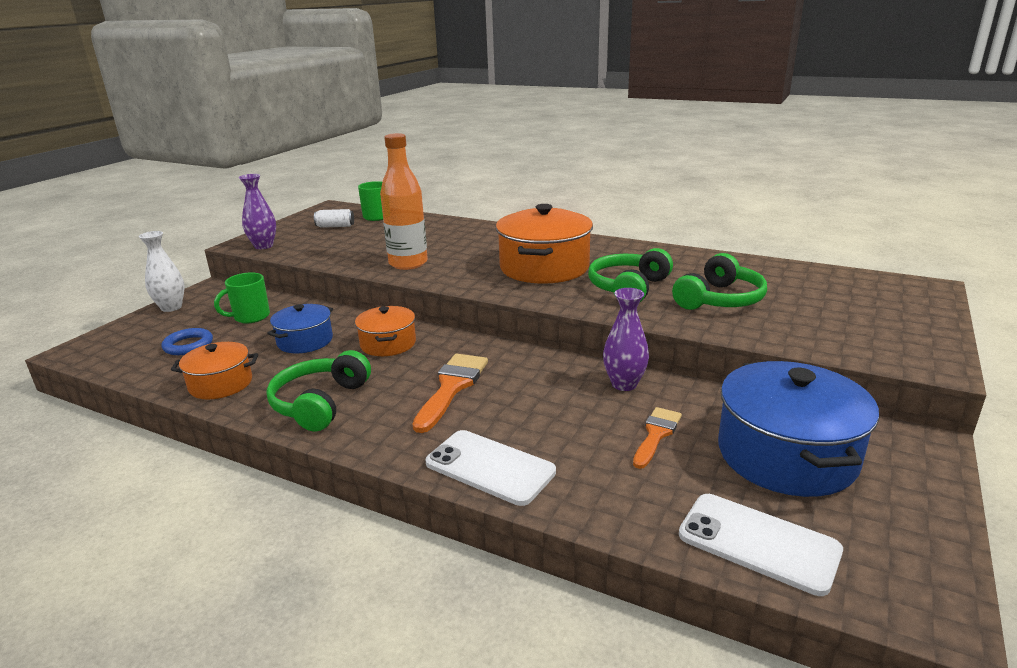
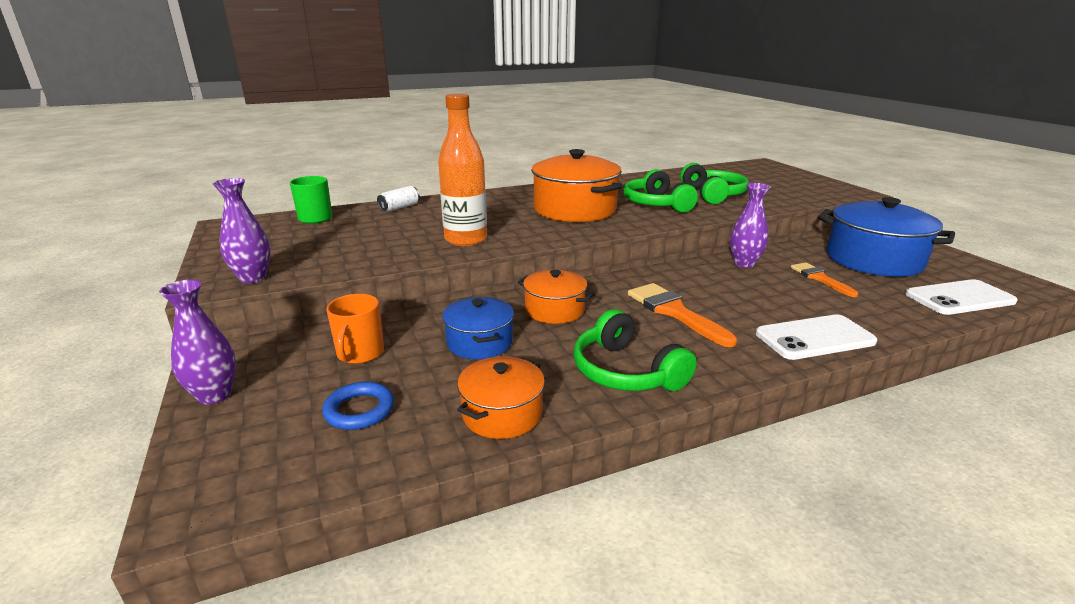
camera: 50 degrees left, 0 degrees up
white vase [139,231,185,312] -> purple vase [159,280,236,405]
green mug [214,272,270,324] -> orange mug [326,294,384,364]
white can [314,209,354,228] -> white can moved to [377,186,420,212]

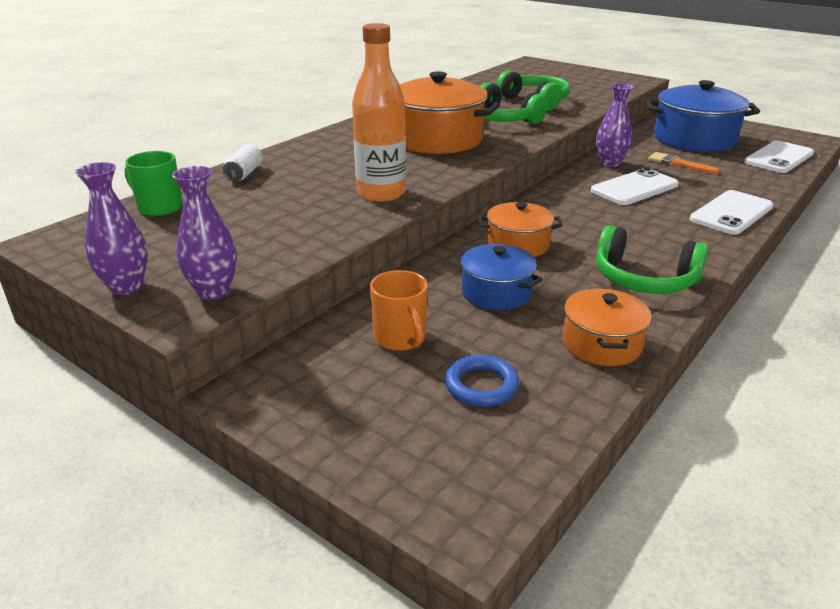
camera: 30 degrees left, 5 degrees up
purple vase [159,280,236,405] -> purple vase moved to [75,162,148,295]
orange brush [628,283,737,347] -> none
none -> white phone [591,168,679,205]

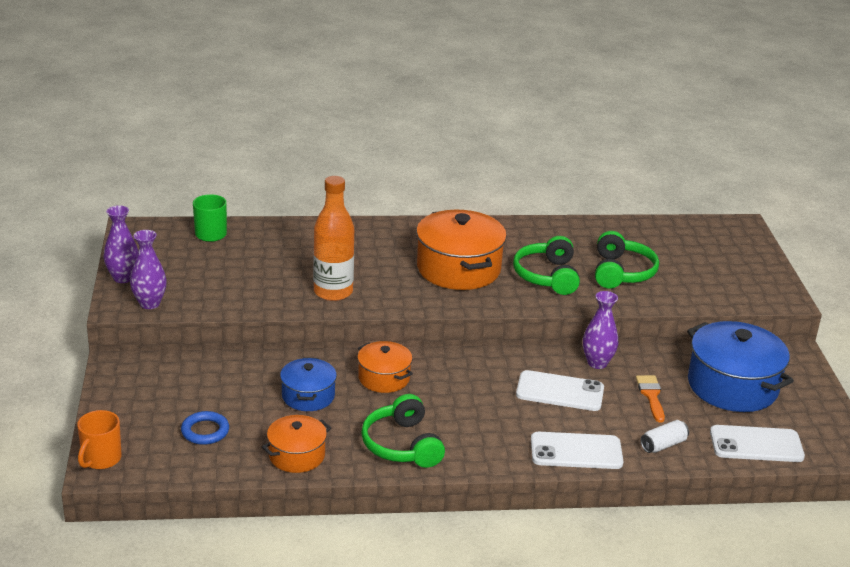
camera: 45 degrees right, 0 degrees up
white can [223,144,263,182] -> white can moved to [640,420,689,453]
orange mug [370,270,428,351] -> orange mug moved to [77,410,121,469]

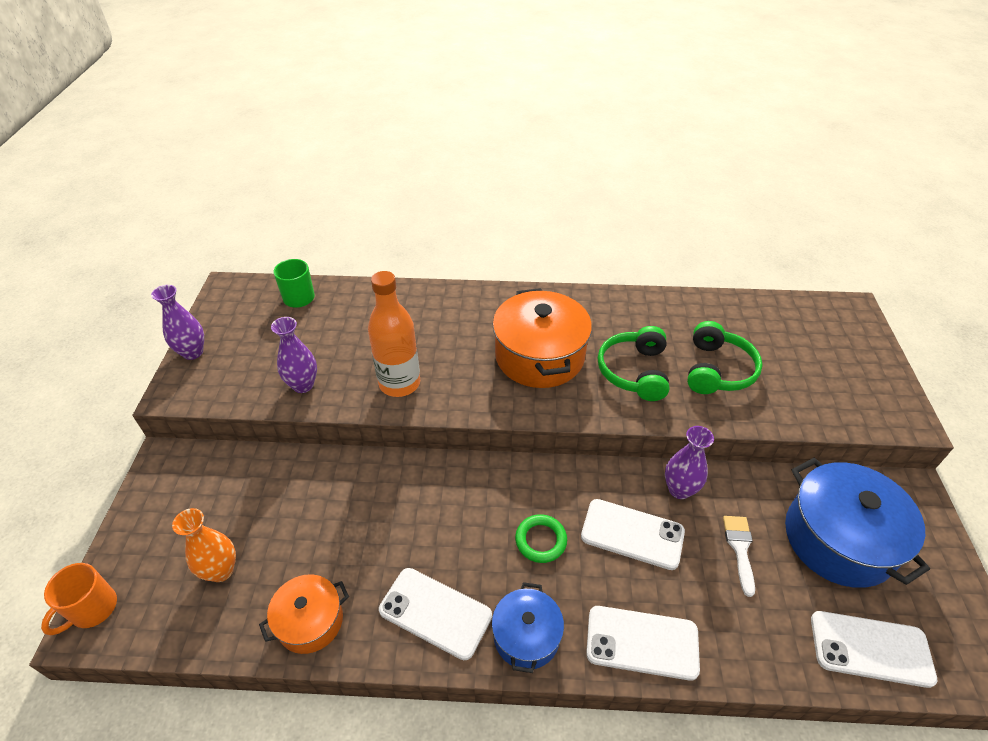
camera: 10 degrees right, 15 degrees up
purple vase [130,230,167,309] -> purple vase moved to [271,317,317,393]
blue ring [181,411,229,445] -> orange vase [172,508,236,582]
blue pot [280,357,337,411] -> blue pot moved to [492,582,564,673]
orange pot [357,341,413,393] -> none
green headphones [361,394,445,468] -> white phone [379,568,492,660]
orange brush [636,375,665,422] -> white brush [723,516,755,597]
white can [640,420,689,453] -> none
none -> green ring [515,514,567,563]

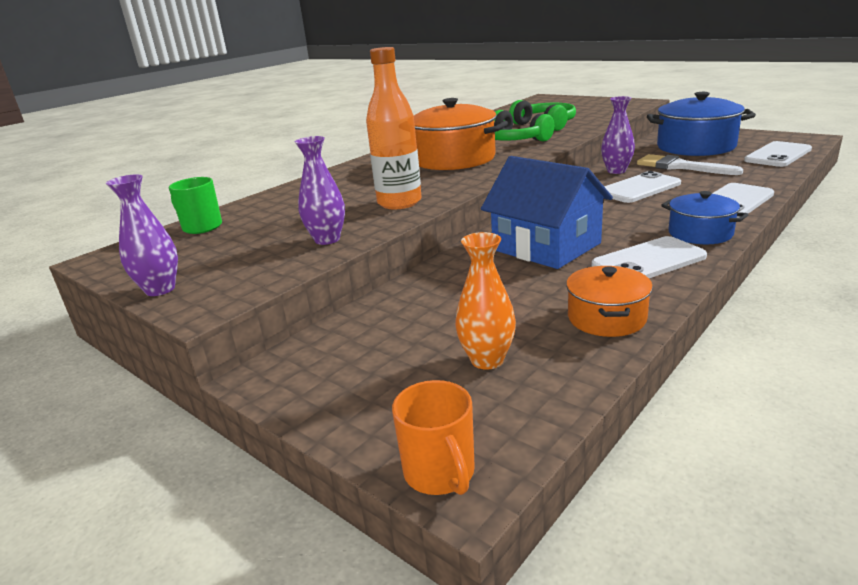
camera: 50 degrees left, 20 degrees down
green ring [515,514,567,563] -> none
white brush [723,516,755,597] -> white brush [637,154,743,175], size x1.54
none -> blue house [481,156,613,269]

